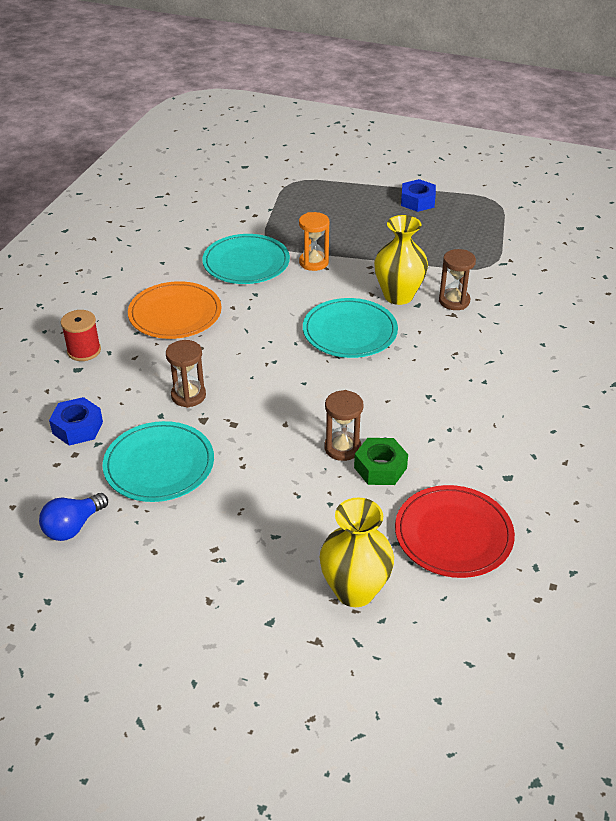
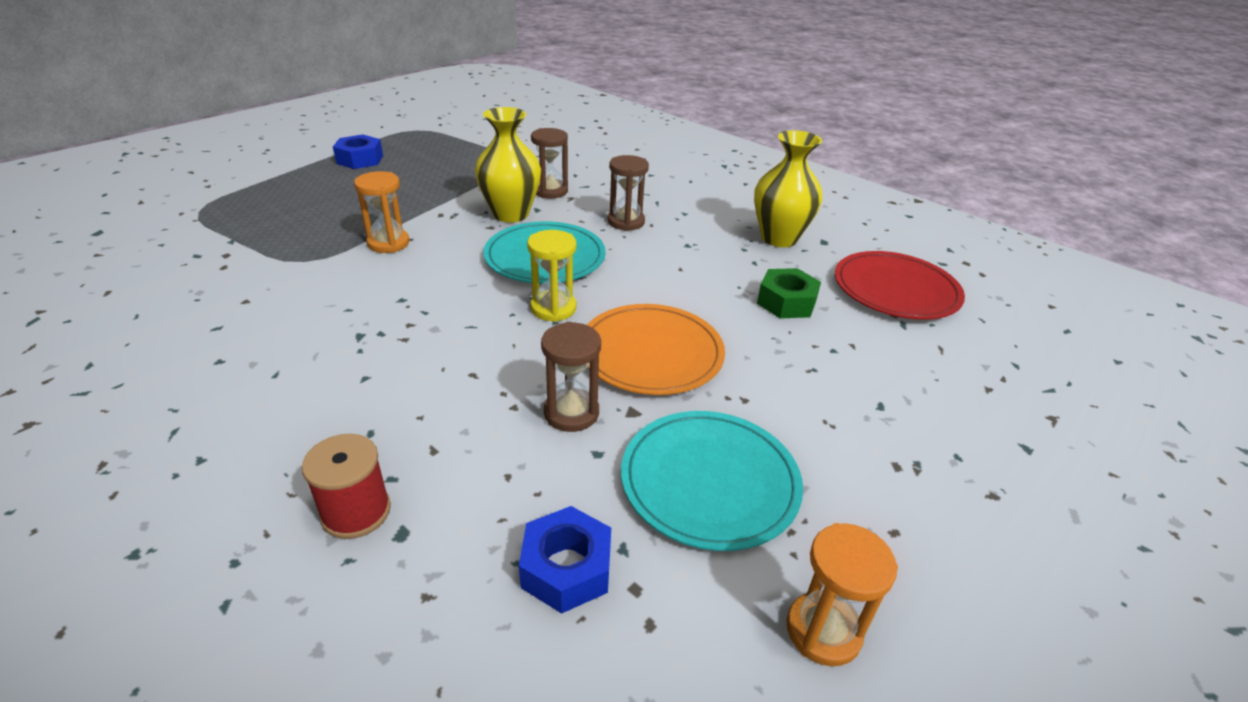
camera: 70 degrees left, 5 degrees down
blue light bulb [39,493,108,541] -> orange hourglass [787,523,898,666]
orange plate [128,281,221,339] -> orange plate moved to [587,304,725,395]
turquoise plate [202,234,290,284] -> none
yellow vase [320,497,394,607] -> yellow vase moved to [754,130,822,247]
brown hourglass [324,390,363,461] -> brown hourglass moved to [608,155,649,231]
none -> yellow hourglass [527,230,576,322]

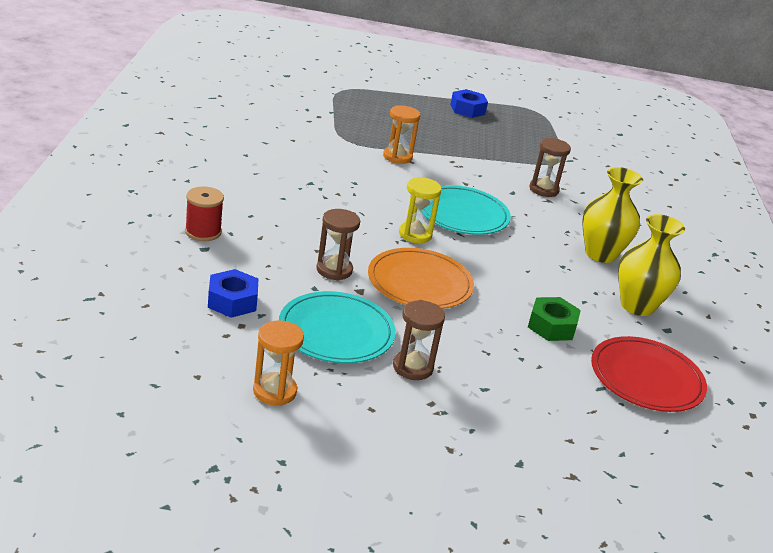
camera: 50 degrees right, 5 degrees down
yellow vase [475,107,541,222] -> yellow vase moved to [582,167,643,263]
brown hourglass [608,155,649,231] -> brown hourglass moved to [393,300,445,380]

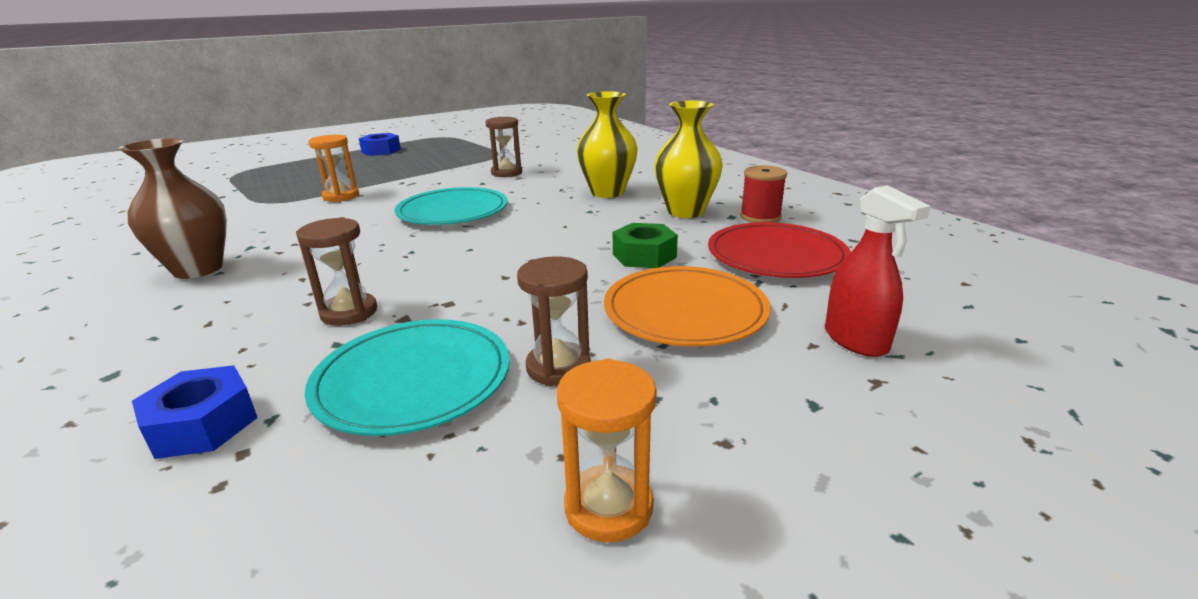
camera: 30 degrees left, 5 degrees down
red spool [185,187,224,241] -> red spool moved to [740,165,787,223]
orange hourglass [253,320,304,406] -> orange hourglass moved to [557,358,657,542]
orange plate [368,248,474,309] -> orange plate moved to [604,266,771,346]
yellow hourglass [399,177,442,243] -> none
none -> brown vase [119,138,227,279]
none -> red spray bottle [825,185,931,357]

